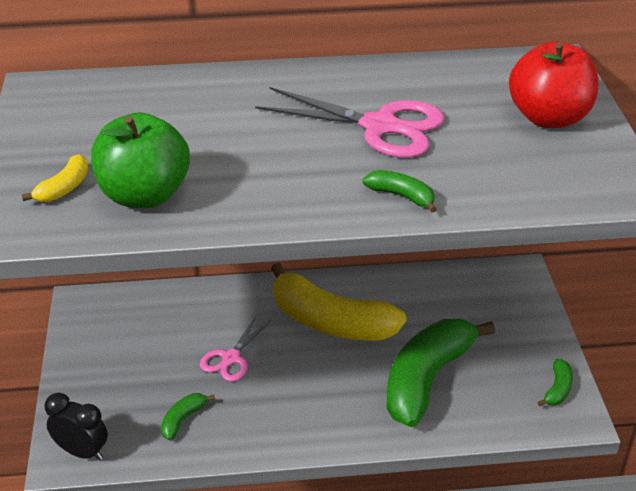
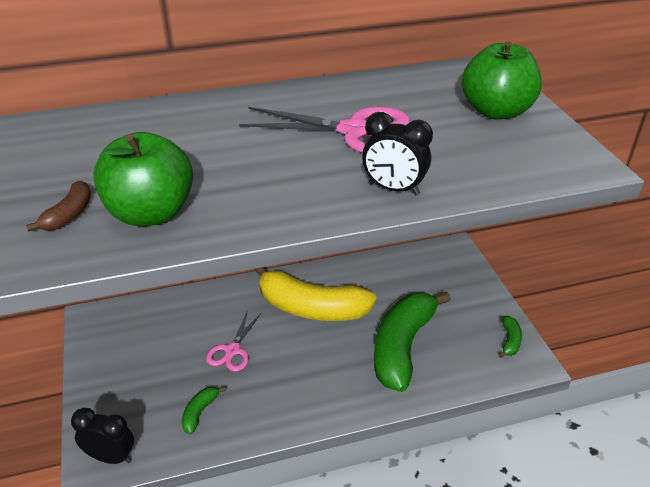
camera: 10 degrees left, 0 degrees up
yellow banana [22,154,88,202] -> brown banana [26,181,91,232]
green banana [362,170,437,213] -> black clock [362,112,433,195]
red apple [509,41,599,128] -> green apple [462,41,542,120]

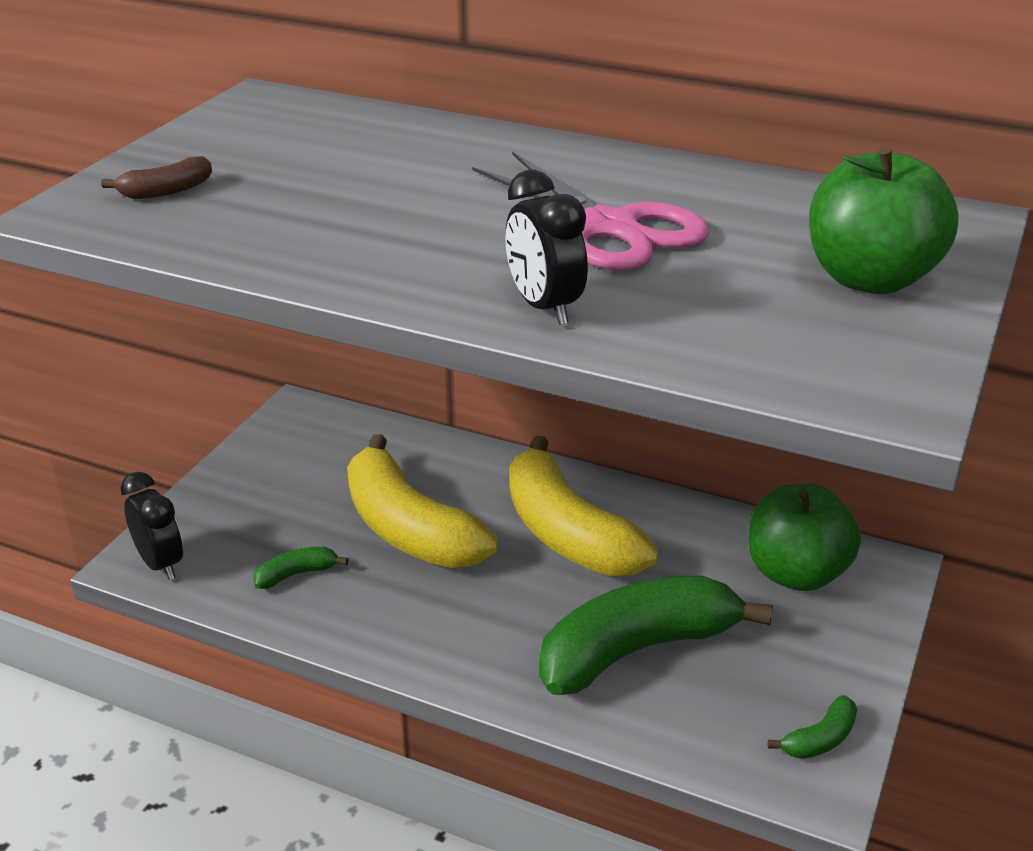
camera: 40 degrees right, 5 degrees down
green apple [93,132,193,226] -> green apple moved to [748,484,861,591]
pink scissors [206,310,262,372] -> yellow banana [347,434,498,568]

